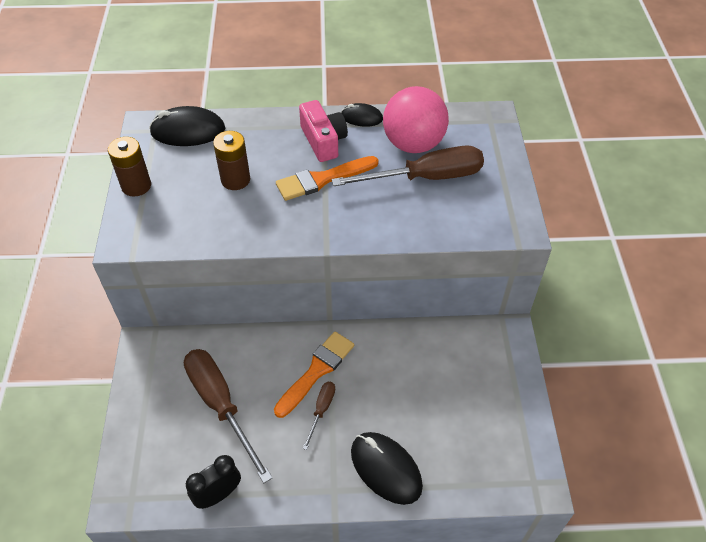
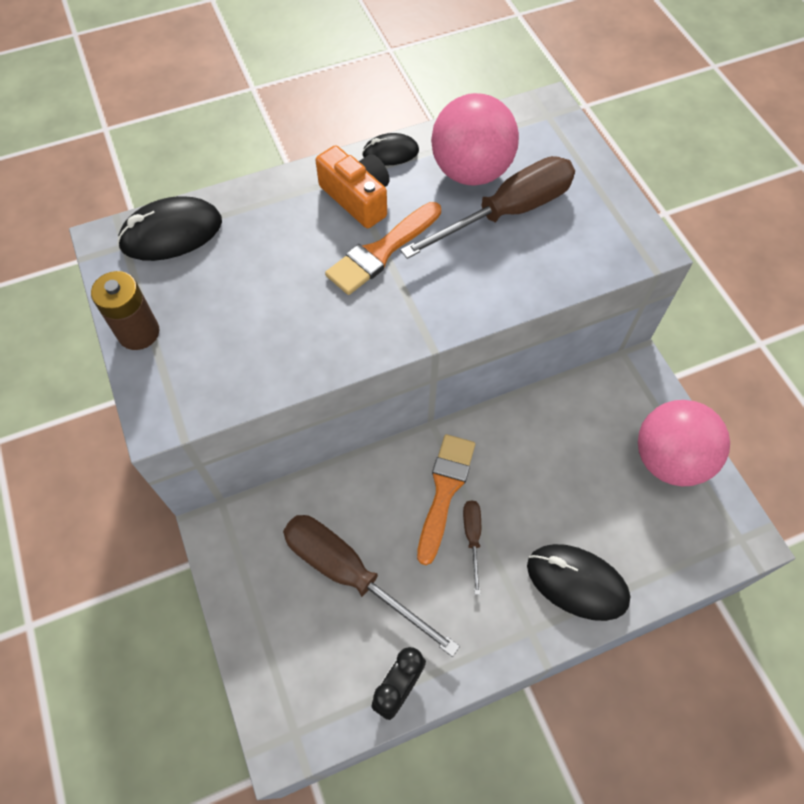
camera: 20 degrees left, 10 degrees up
brown battery [213,131,250,190] -> none
pink camera [299,100,348,162] -> orange camera [316,145,390,228]
none -> pink ball [638,400,730,486]

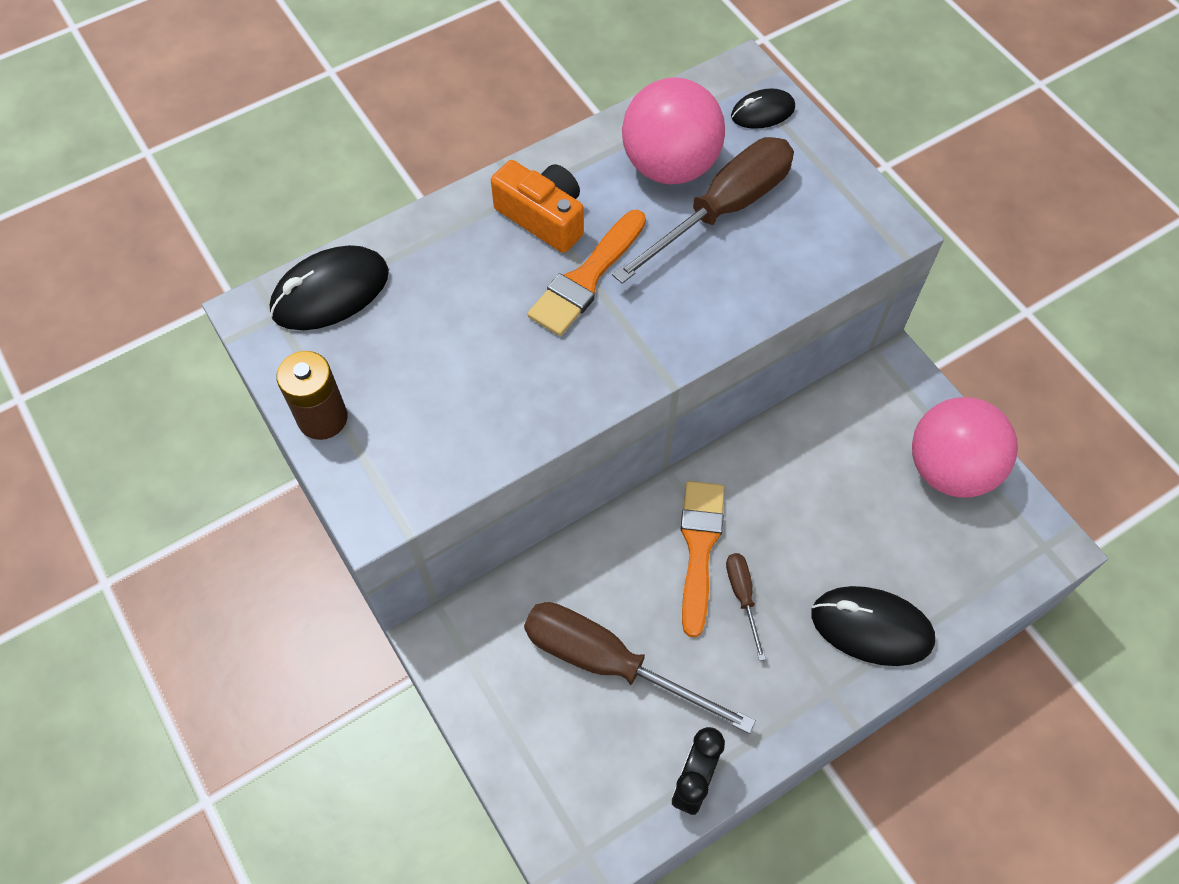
camera: 10 degrees left, 0 degrees up
black mouse [362,133,419,166] -> black mouse moved to [731,88,795,129]

